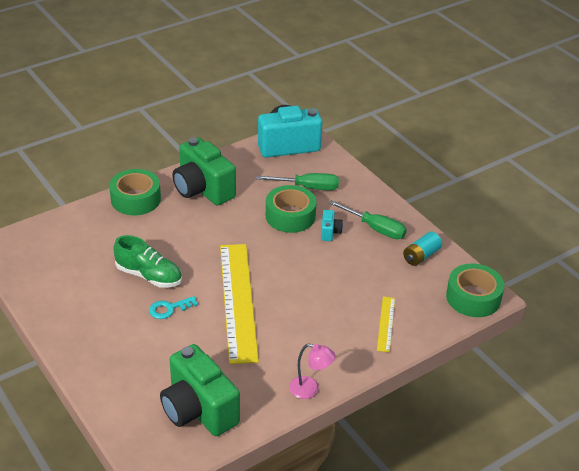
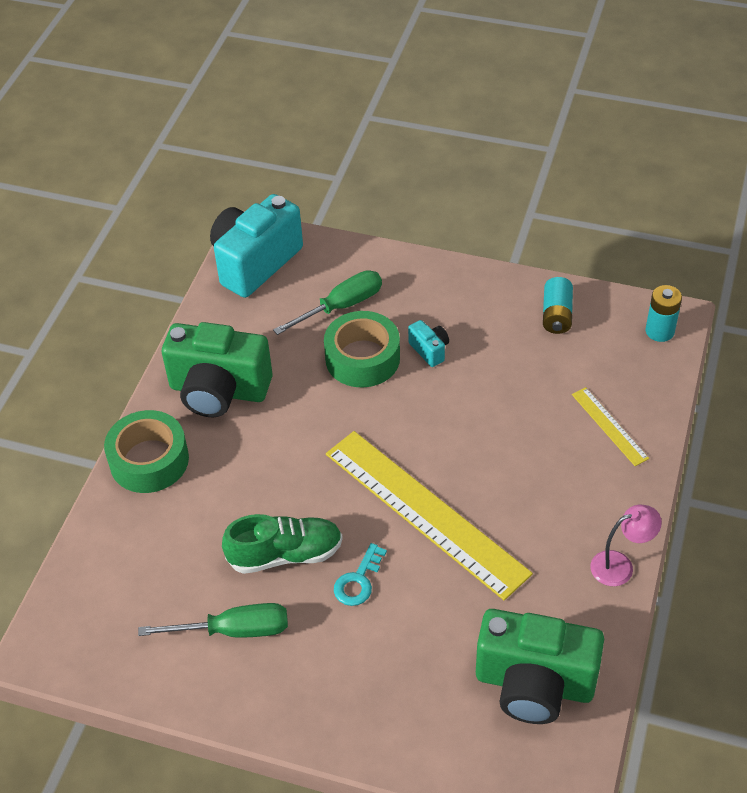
camera: 35 degrees left, 10 degrees up
green screwdriver [329,200,407,239] -> green screwdriver moved to [138,603,288,638]
green tape [446,264,504,317] -> turquoise battery [646,285,682,342]

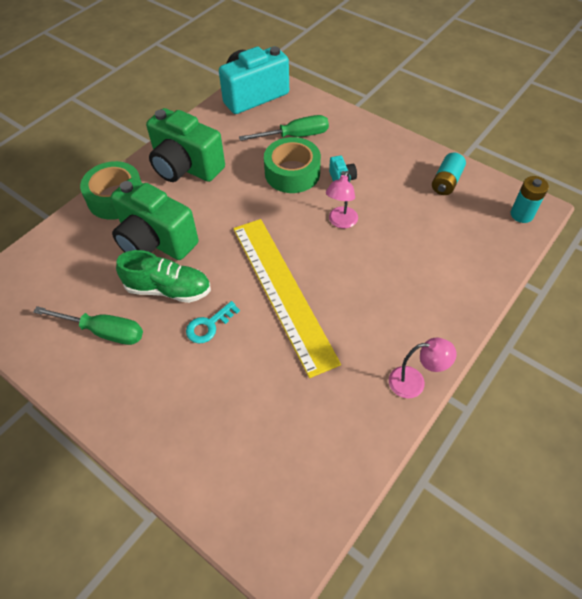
camera: 20 degrees right, 5 degrees up
green camera [476,609,604,724] -> green camera moved to [111,178,199,260]
yellow ruler [572,387,649,466] -> none
none -> pink lamp [326,171,358,228]

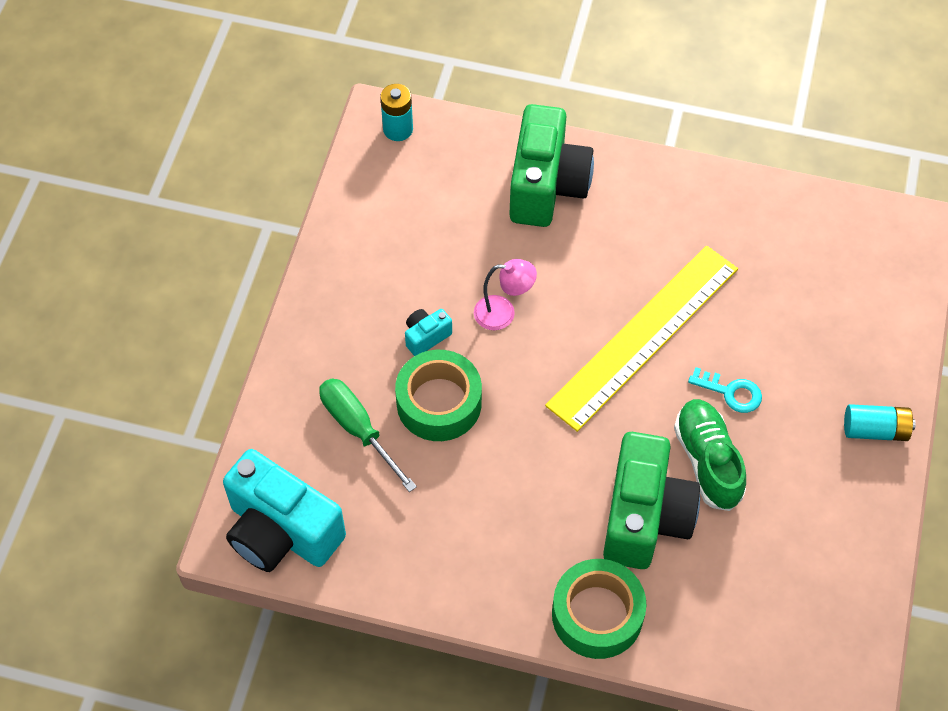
camera: 115 degrees left, 5 degrees up
green screwdriver [33,306,143,345] -> none
green camera [146,108,225,182] -> green camera moved to [509,104,594,227]
pink lamp [389,338,457,398] -> none
turquoise battery [432,152,466,195] -> turquoise battery moved to [844,404,916,441]

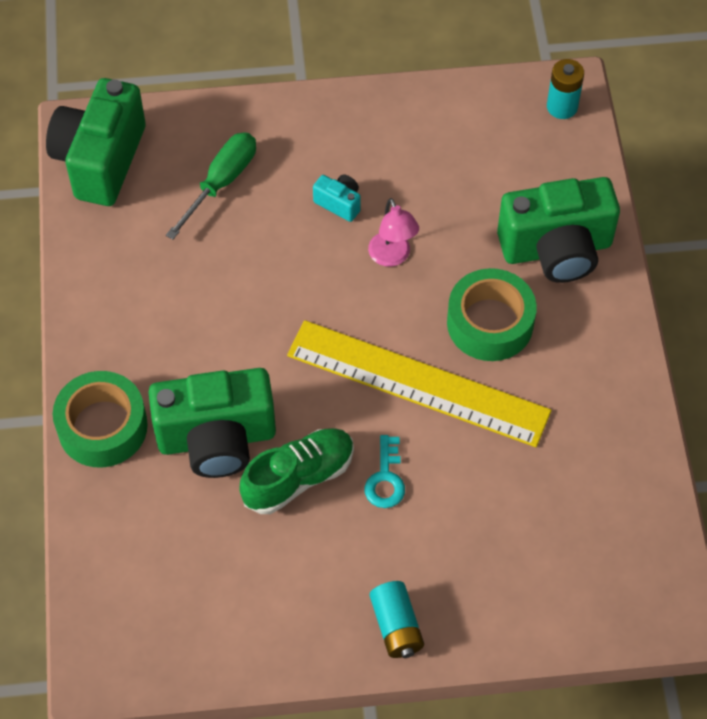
camera: 70 degrees right, 0 degrees up
turquoise camera [223,449,346,572] -> green camera [46,78,146,206]
green tape [395,350,482,441] -> green tape moved to [447,268,537,361]

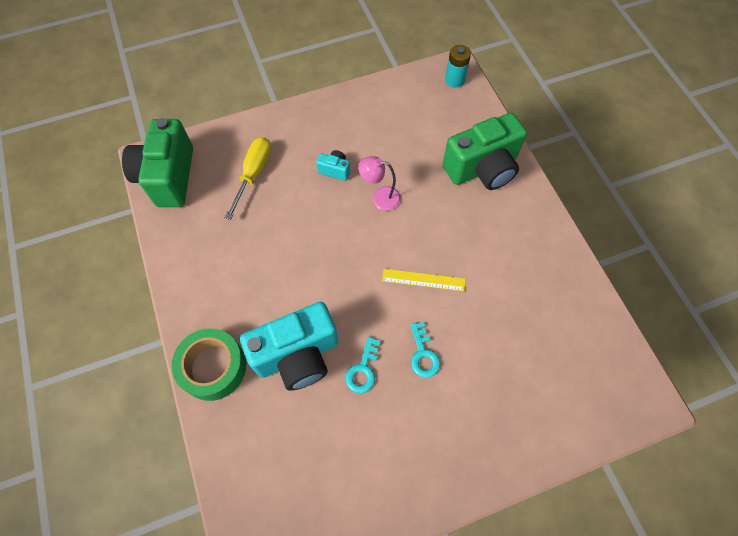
camera: 15 degrees left, 5 degrees up
green camera [148,368,276,478] -> turquoise camera [240,302,338,391]
green screwdriver [166,132,256,239] -> yellow screwdriver [225,137,271,220]
green shoe [239,428,354,514] -> turquoise key [345,337,381,393]
yellow ruler [287,320,552,447] -> yellow ruler [382,269,465,291], size x0.45
pink lamp [368,198,419,267] -> pink lamp turned 135 degrees clockwise [358,156,401,211]
turquoise battery [370,581,424,658] -> none
green tape [447,268,537,361] -> none

